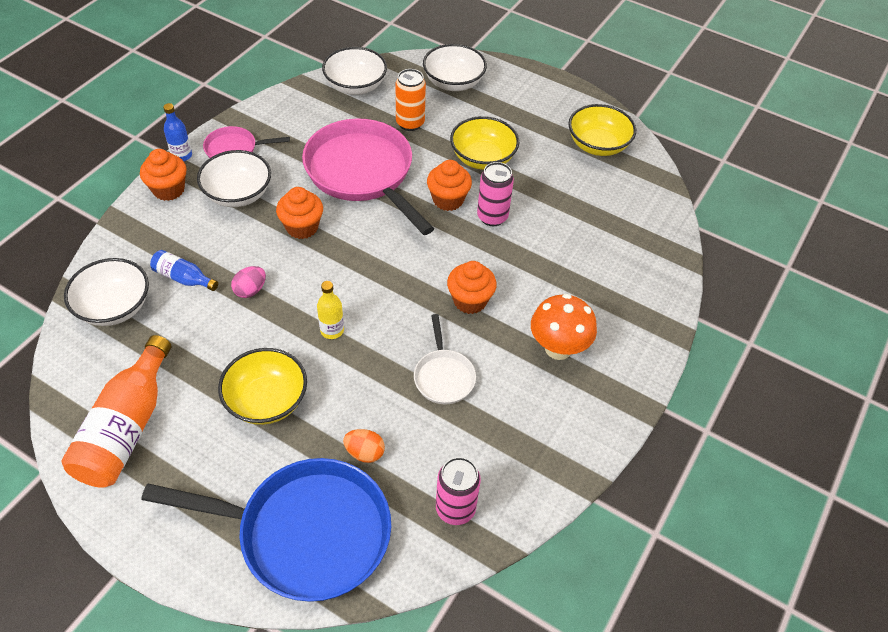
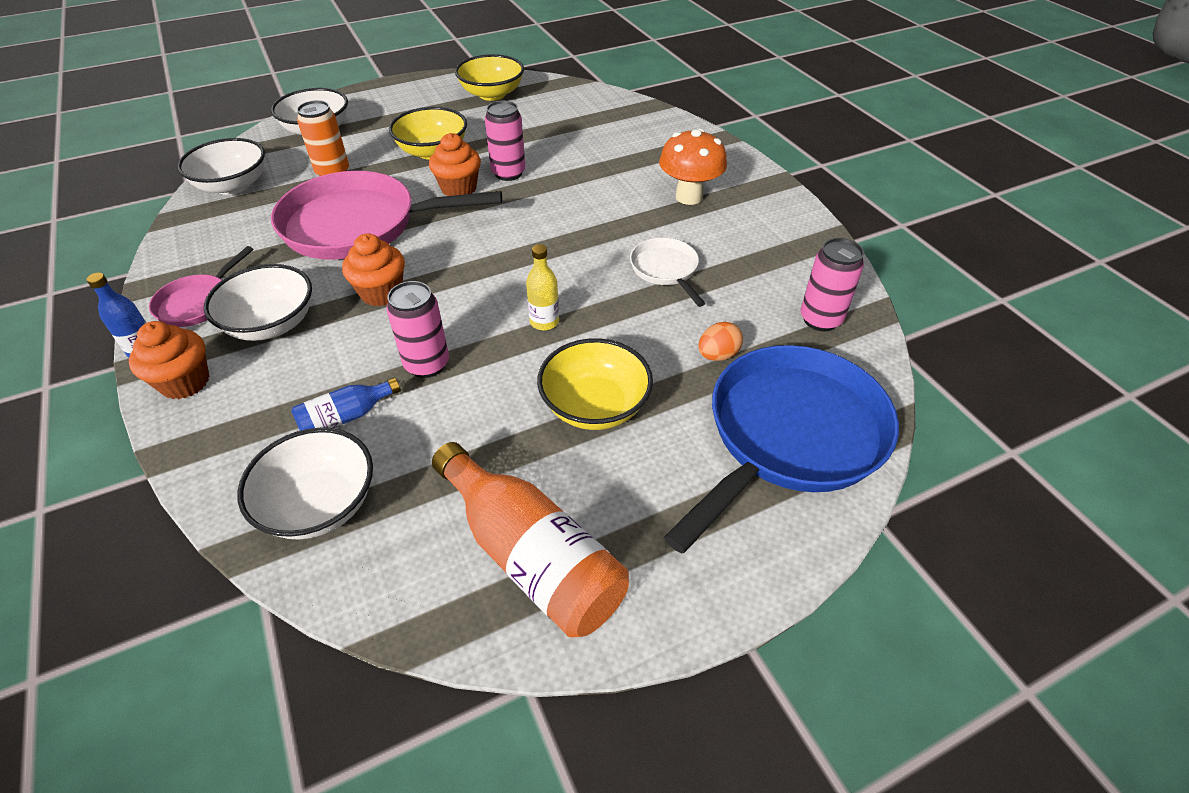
camera: 55 degrees left, 5 degrees down
pink egg [231,266,266,298] -> pink can [387,281,449,378]
white pan [414,314,476,404] -> white pan turned 135 degrees counterclockwise [630,238,705,307]
orange cupcake [447,261,497,314] -> none

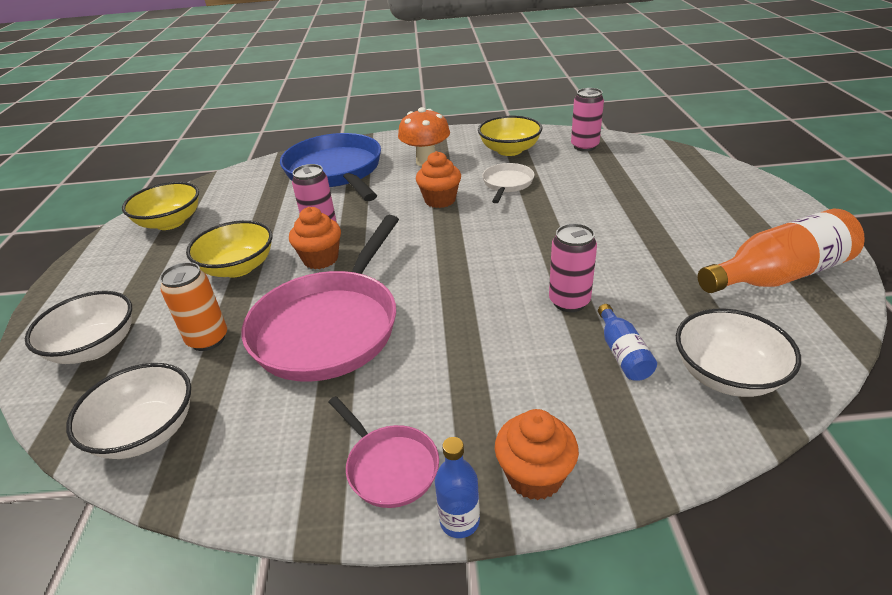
camera: 65 degrees left, 10 degrees down
white bowl [204,264,312,341] -> none
orange cupcake [342,234,405,306] -> orange cupcake moved to [416,151,461,208]
yellow bottle [526,244,559,330] -> none
yellow bowl [537,338,653,430] -> yellow bowl moved to [478,116,542,156]
white pan [630,238,705,307] -> white pan turned 105 degrees clockwise [482,163,535,203]
blue pan [664,345,899,553] -> blue pan moved to [280,133,381,201]
orange egg [698,322,743,361] -> none

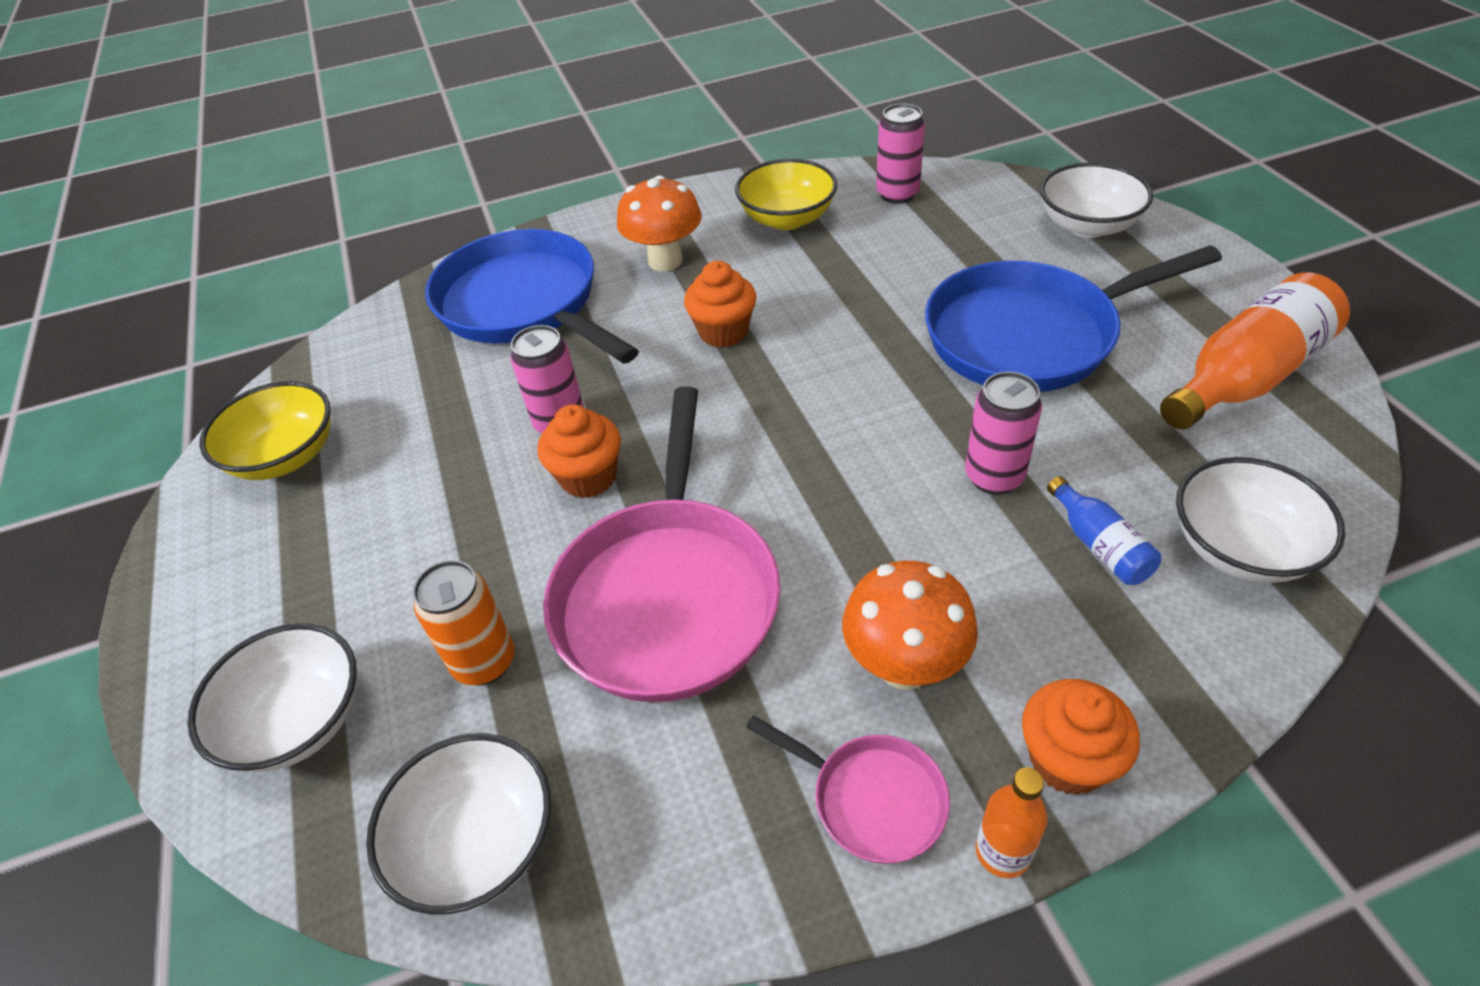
camera: 15 degrees left, 10 degrees up
yellow bowl [186,220,272,277] -> none
blue bottle [435,437,480,538] -> orange bottle [976,767,1047,878]
white pan [482,163,535,203] -> none
none -> orange mushroom [842,561,978,690]
none -> blue pan [925,245,1222,392]
none -> white bowl [1040,163,1153,238]

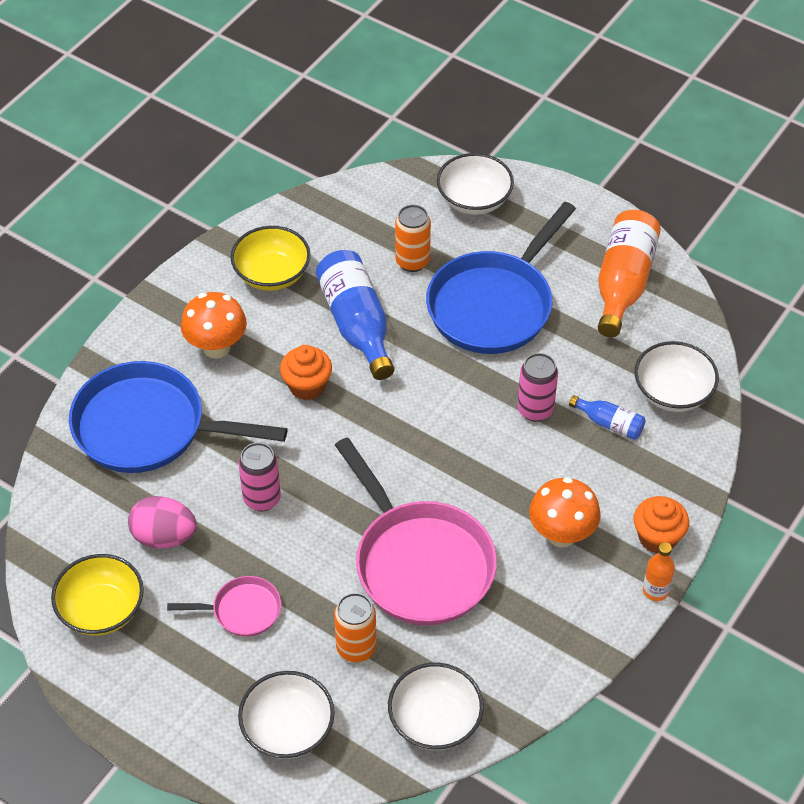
camera: 40 degrees left, 5 degrees up
orange cupcake [537,404,621,498] -> none
pink pan [746,715,950,864] -> pink pan moved to [167,576,281,637]
pink can [876,104,925,204] -> none
none -> pink egg [128,496,197,548]
none -> blue bottle [316,250,394,380]
none -> orange can [395,205,431,272]

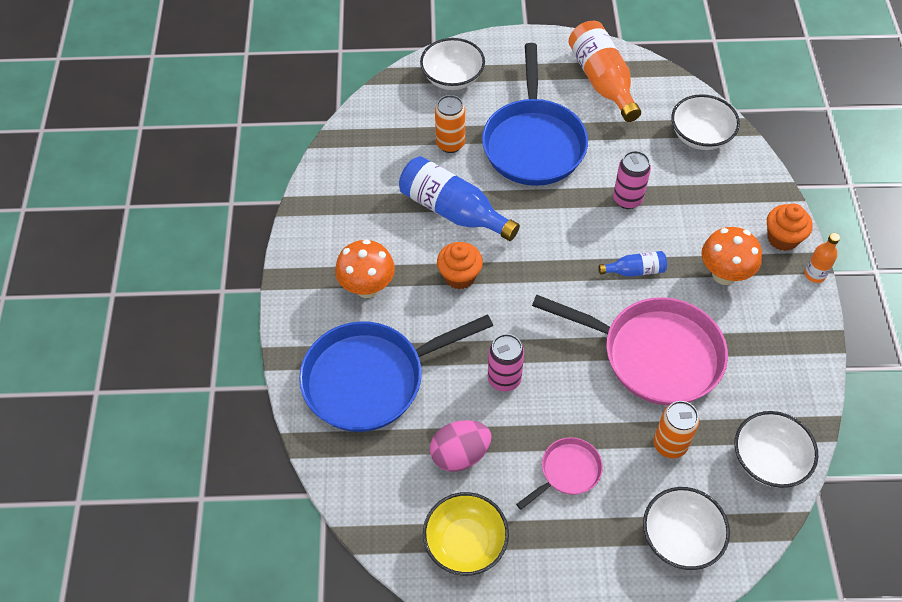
camera: 35 degrees left, 5 degrees up
yellow bowl [231,226,310,291] -> none
blue bottle [569,395,646,440] -> blue bottle moved to [599,251,667,277]

